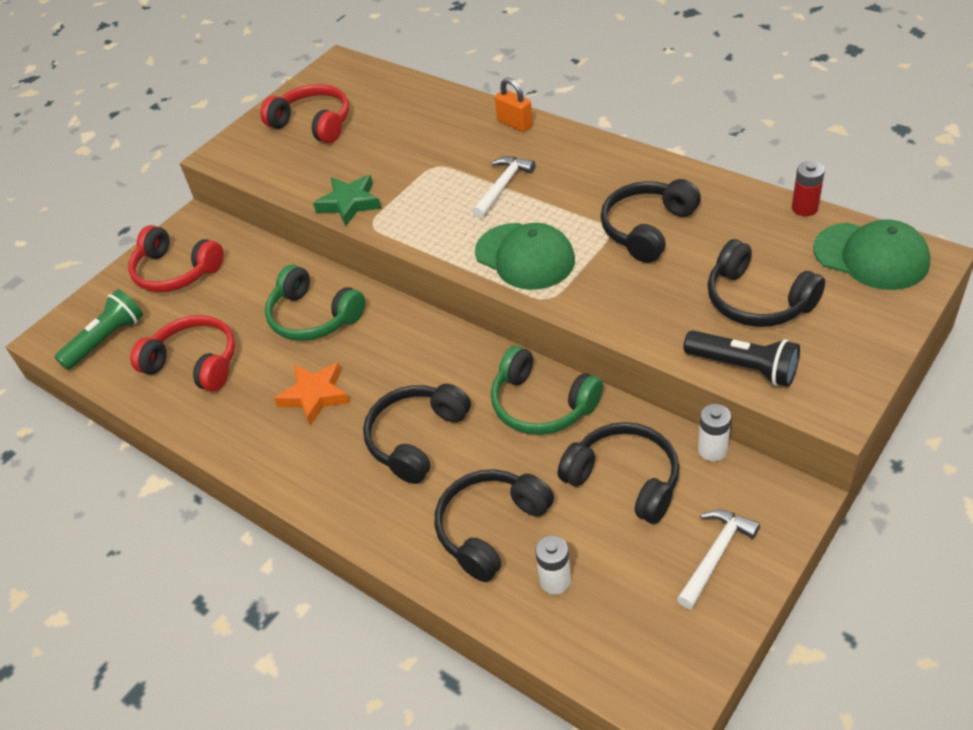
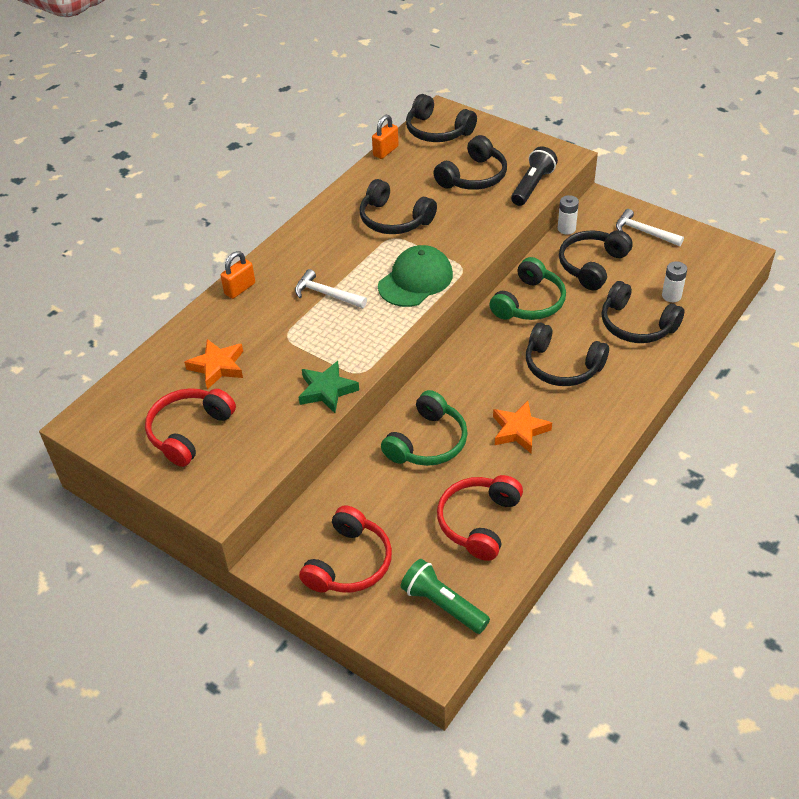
camera: 95 degrees left, 0 degrees up
red battery [792,161,825,216] -> orange padlock [372,115,399,159]
green cap [813,219,930,290] -> black headphones [406,94,477,142]
none -> orange star [184,339,243,389]

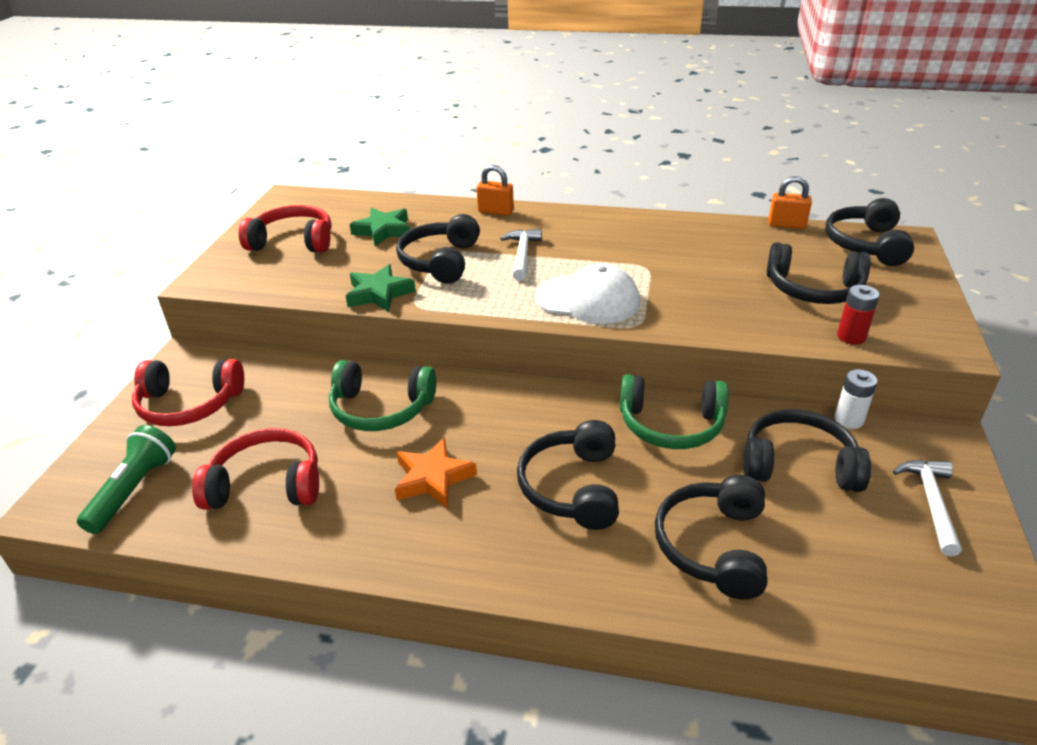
camera: 65 degrees right, 10 degrees down
orange star [184,339,243,389] -> green star [349,208,410,246]
black headphones [360,179,437,234] -> black headphones moved to [396,214,480,284]
green cap [378,245,453,307] -> white cap [535,264,640,324]
black flashlight [511,146,558,206] -> red battery [837,285,880,345]
white battery [662,261,687,302] -> none

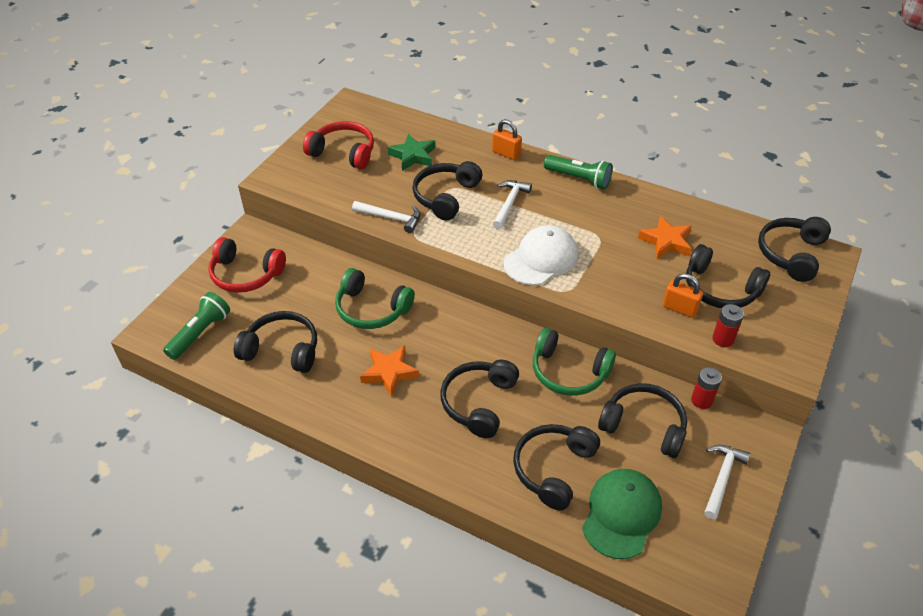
camera: 15 degrees right, 10 degrees up
red headphones [192,428,319,510] -> black headphones [234,311,317,373]
green star [346,264,416,312] -> white hammer [352,201,420,233]
white cap [535,264,640,324] -> white cap turned 75 degrees counterclockwise [503,225,578,285]
orange padlock [768,176,812,229] -> orange padlock moved to [663,273,703,318]
white battery [834,369,877,429] -> red battery [691,367,722,409]
none -> green flashlight [544,155,613,189]
none -> green cap [582,469,662,559]
none -> orange star [638,216,692,259]

